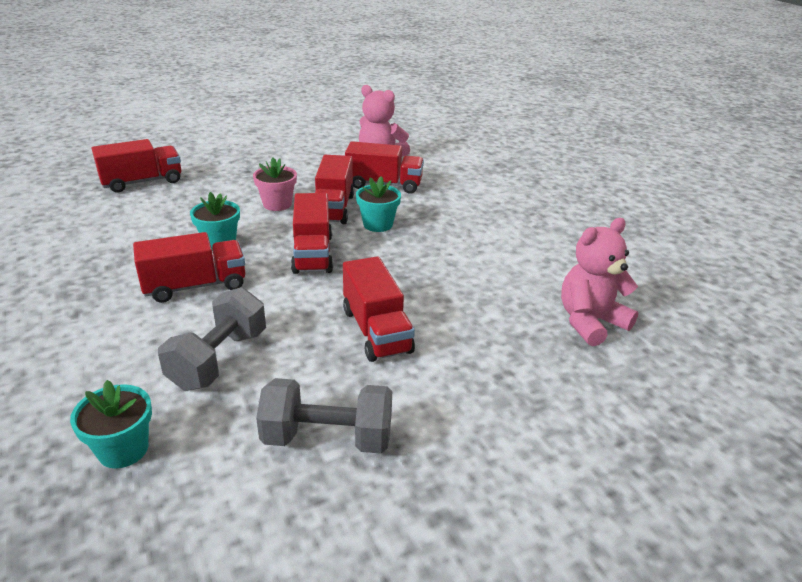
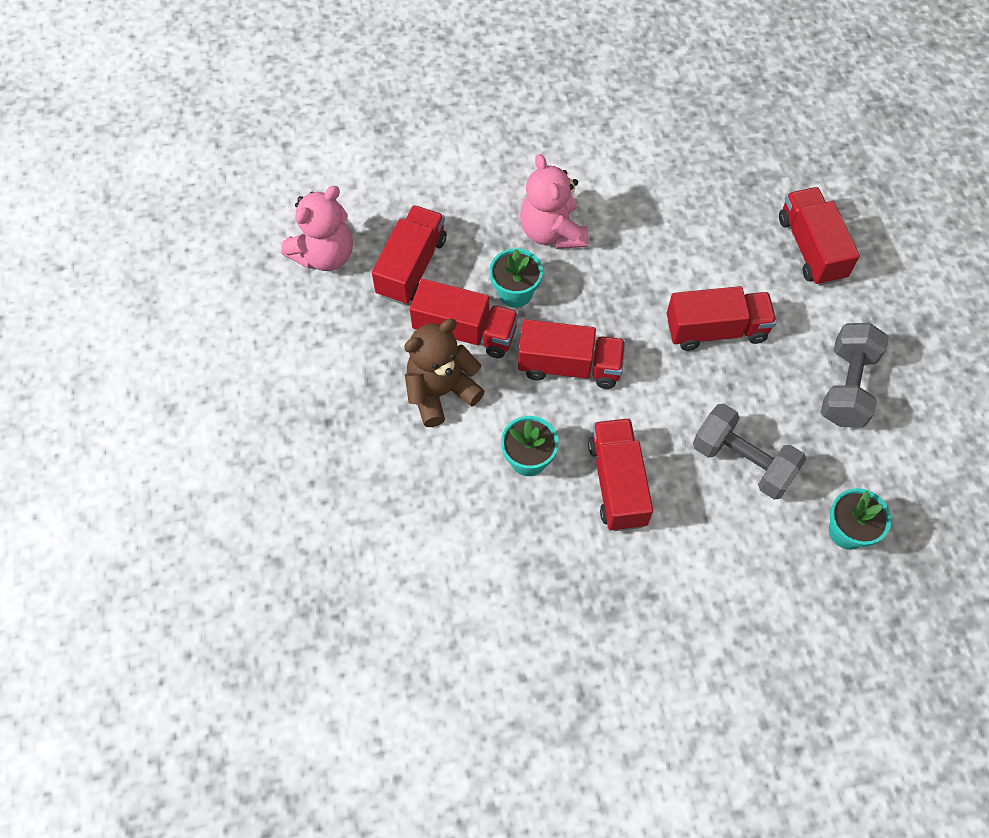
camera: 75 degrees left, 30 degrees up
red truck [92,139,181,193] -> red truck moved to [779,187,860,286]
pink flower pot [253,158,297,211] -> brown teddy bear [404,319,485,427]
pink teddy bear [561,218,639,346] -> pink teddy bear moved to [520,154,588,249]

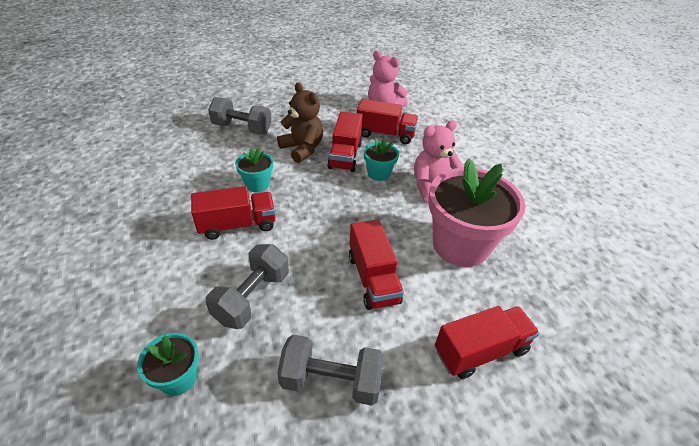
camera: 80 degrees right, 20 degrees down
red truck [518,319,625,389] -> none
none -> grey dumbbell [208,97,271,134]
none -> pink flower pot [429,159,525,267]

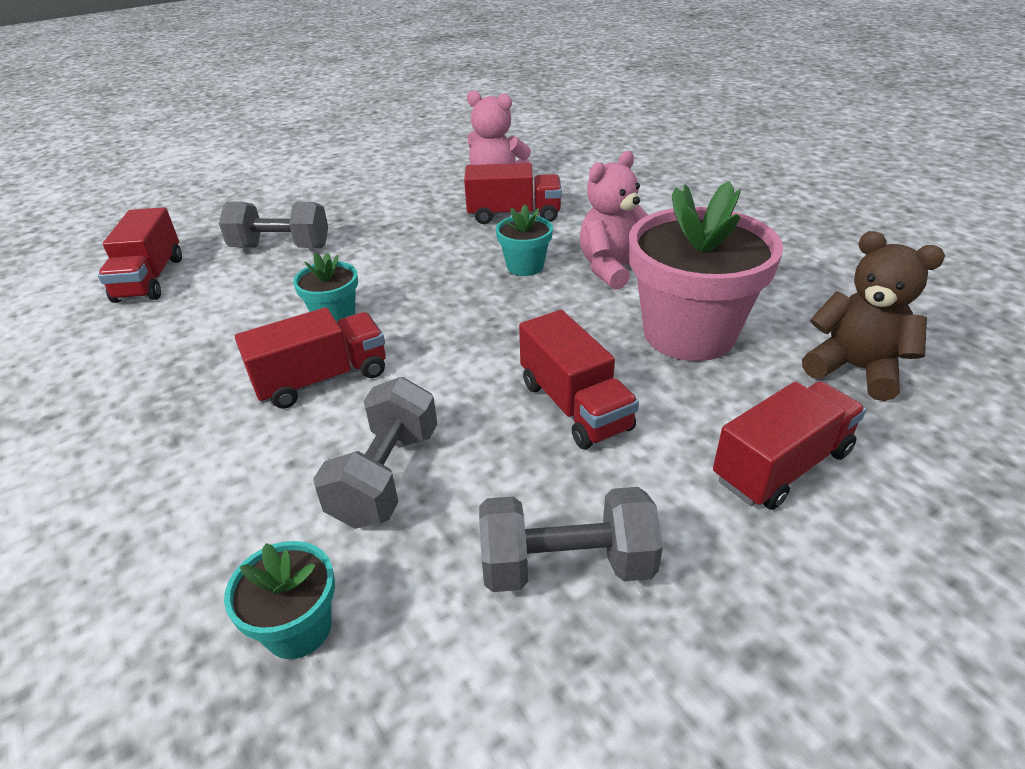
camera: 10 degrees left, 5 degrees down
brown teddy bear [277,82,323,163] -> brown teddy bear moved to [802,231,945,401]
red truck [327,111,363,172] -> red truck moved to [98,207,182,303]

